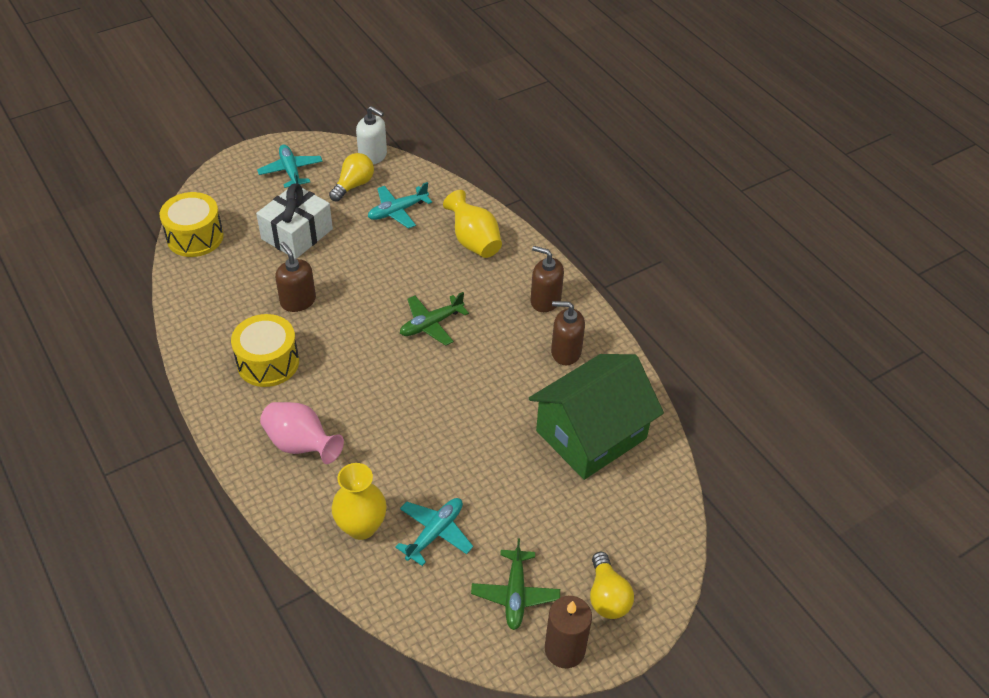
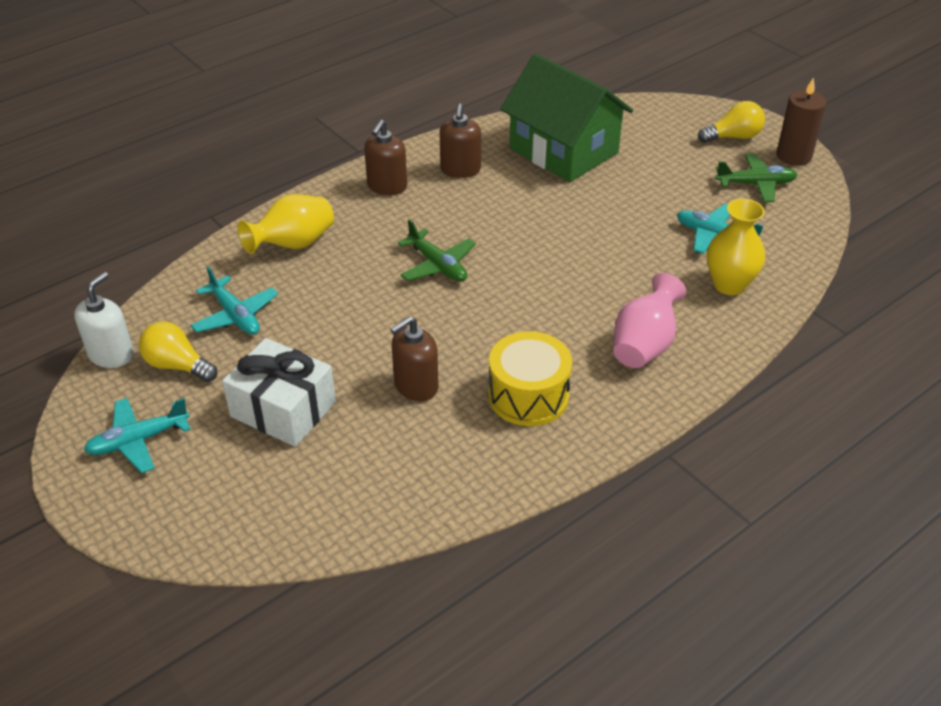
camera: 95 degrees left, 5 degrees down
yellow drum [160,192,224,257] -> none

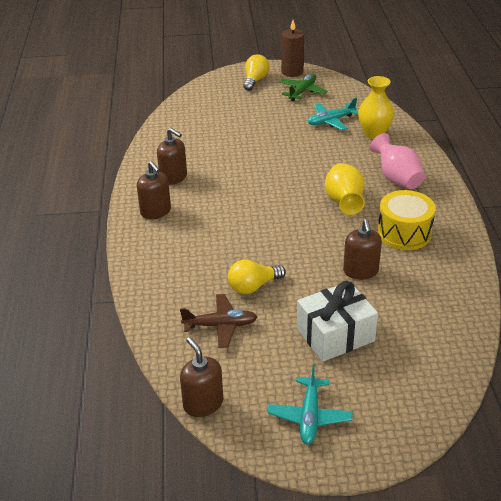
camera: 55 degrees left, 5 degrees down
white soap dispenser [74,272,134,368] -> brown soap dispenser [180,337,223,417]
yellow light bulb [139,321,217,382] -> yellow light bulb moved to [228,259,286,294]
turquoise plane [190,266,278,335] -> brown plane [180,294,257,348]
yellow vase [238,194,334,254] -> yellow vase moved to [325,163,365,215]
green plane [398,219,476,282] -> none
green house [500,54,633,182] -> none

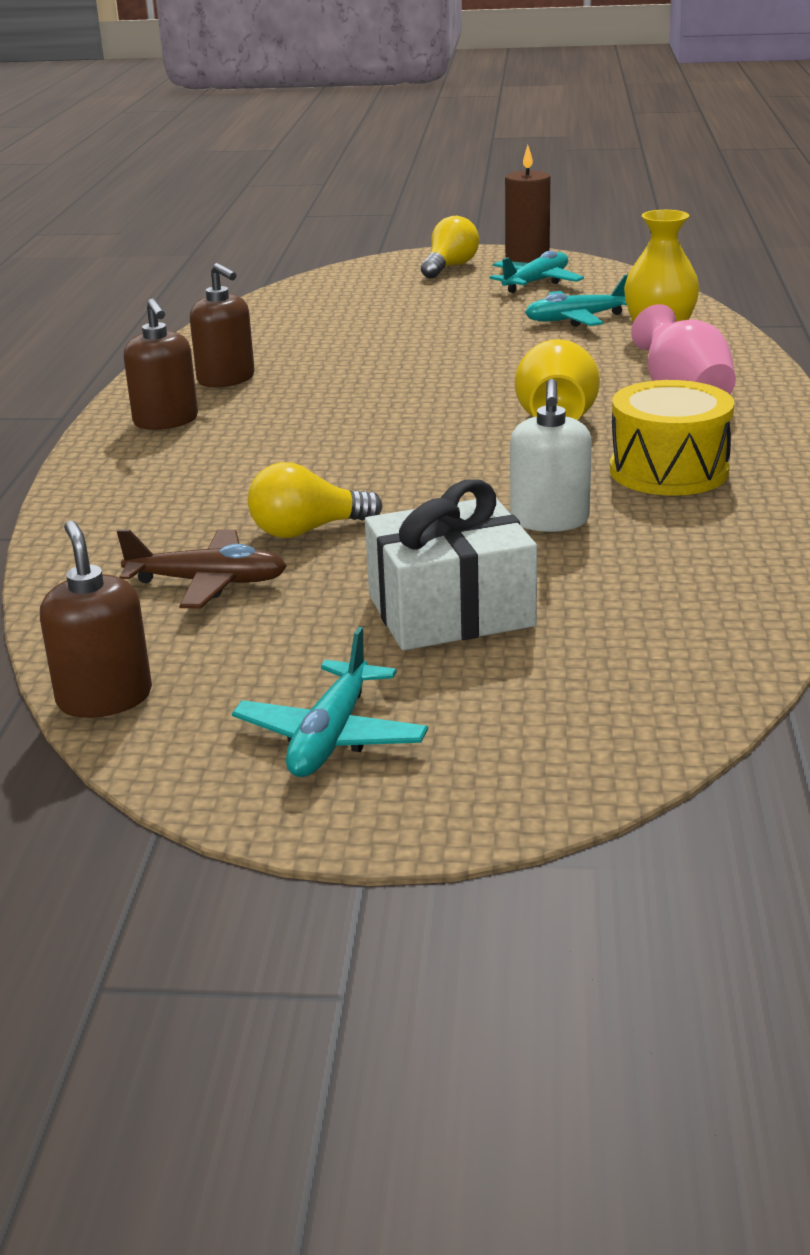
camera: 10 degrees right, 10 degrees down
green plane [279,74,328,101] -> turquoise plane [489,250,584,293]
brown soap dispenser [343,219,382,280] -> white soap dispenser [510,379,592,532]

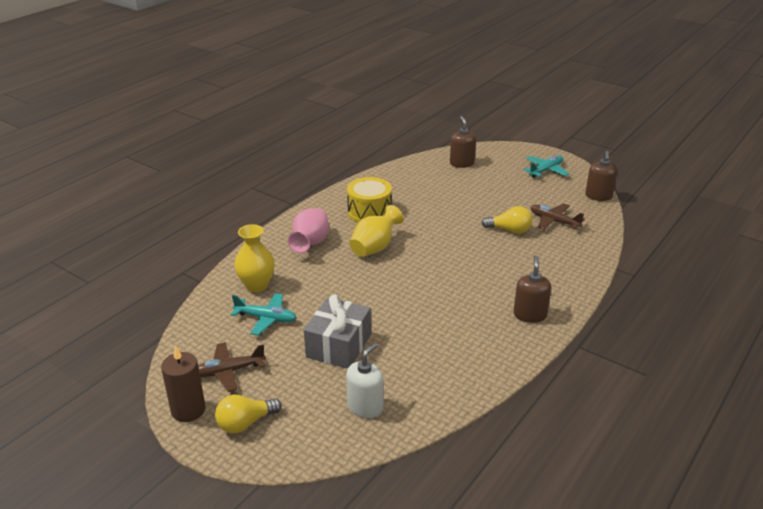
camera: 150 degrees left, 5 degrees up
brown soap dispenser [190,263,255,388] -> brown soap dispenser moved to [450,116,476,168]
white gift [365,479,537,650] -> none
turquoise plane [489,250,584,293] -> brown plane [198,342,266,392]
white soap dispenser [510,379,592,532] -> white soap dispenser moved to [346,343,384,418]
none -> grey gift [304,295,371,369]

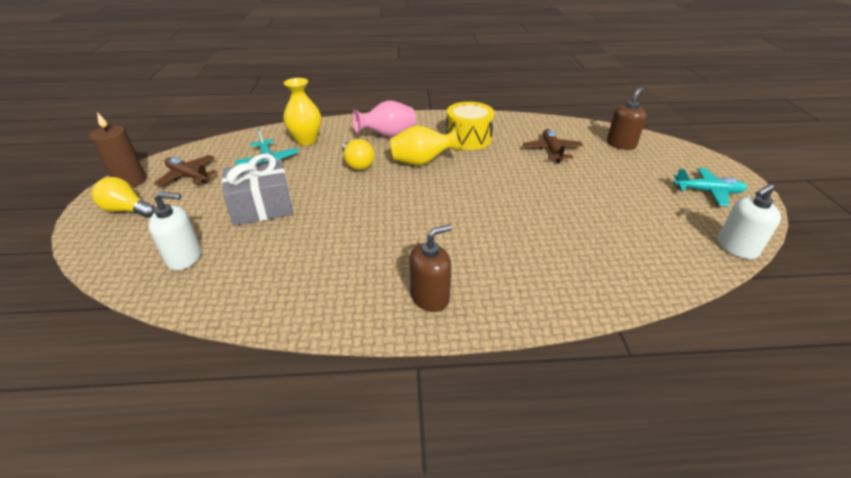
camera: 50 degrees right, 5 degrees up
yellow light bulb [482,206,533,234] -> yellow light bulb moved to [343,139,374,170]
brown plane [531,203,585,230] -> brown plane moved to [523,129,583,163]
brown soap dispenser [585,151,618,201] -> white soap dispenser [717,184,781,259]

